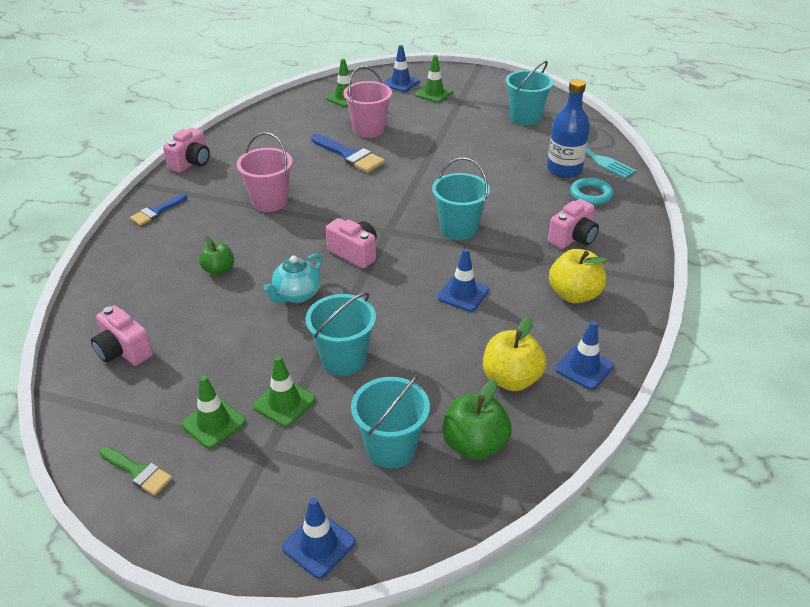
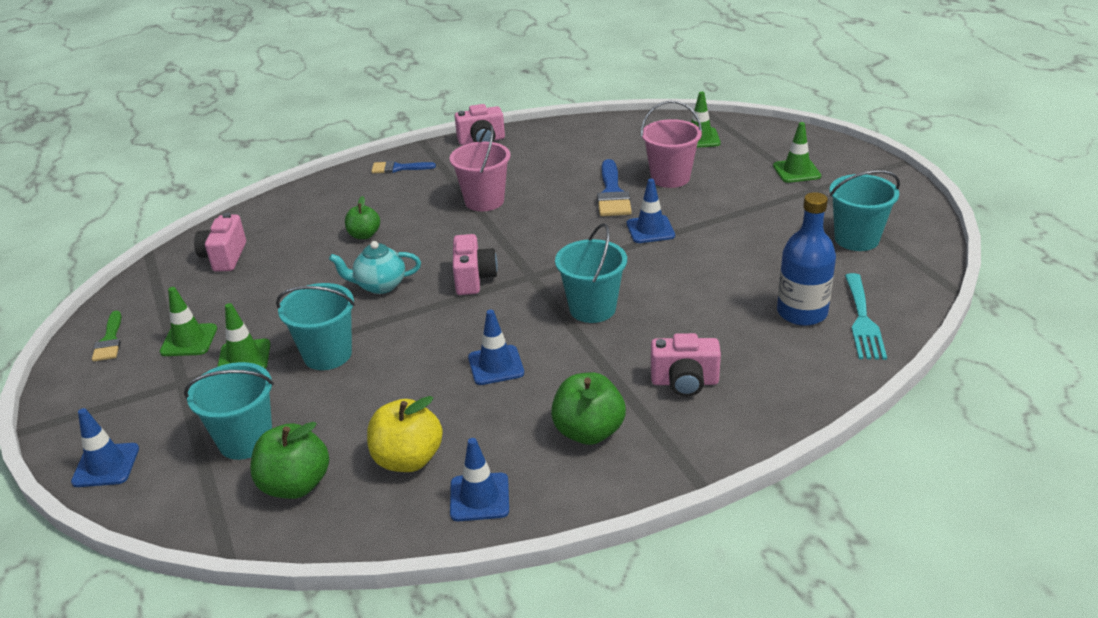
camera: 50 degrees right, 5 degrees down
blue traffic cone [383,45,419,92] -> blue traffic cone moved to [627,179,675,243]
yellow apple [549,249,607,303] -> green apple [551,372,626,445]
turquoise ring [570,177,613,205] -> none

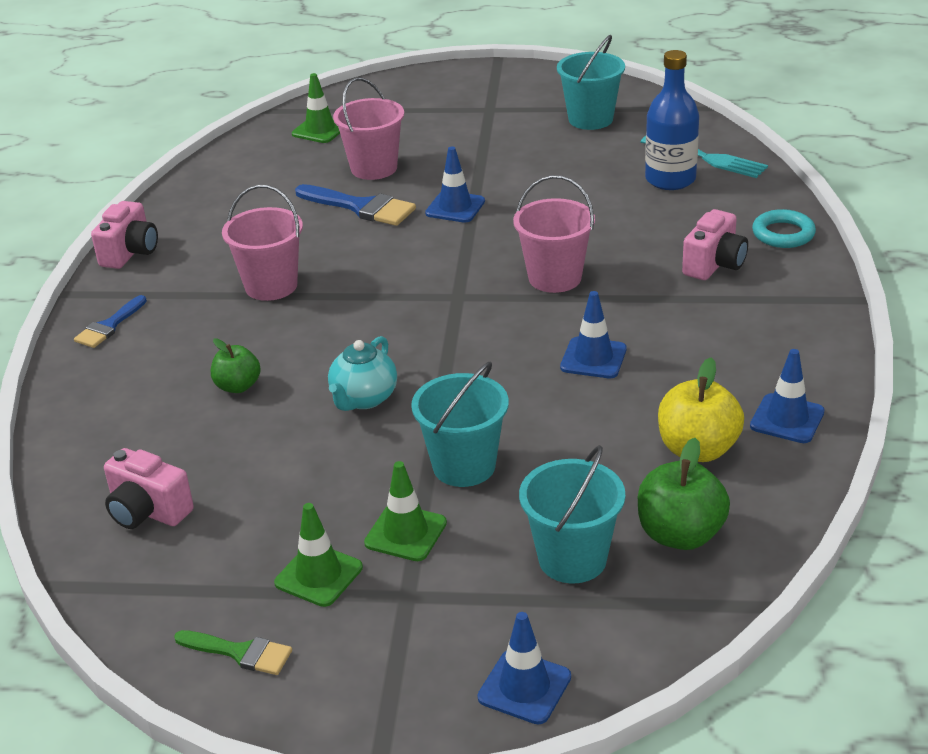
camera: 60 degrees left, 0 degrees up
pink camera [453,234,498,295] -> none
green apple [551,372,626,445] -> none
turquoise bucket [555,223,627,323] -> pink bucket [513,175,595,293]
green traffic cone [773,122,821,183] -> none
none -> turquoise ring [752,209,816,248]

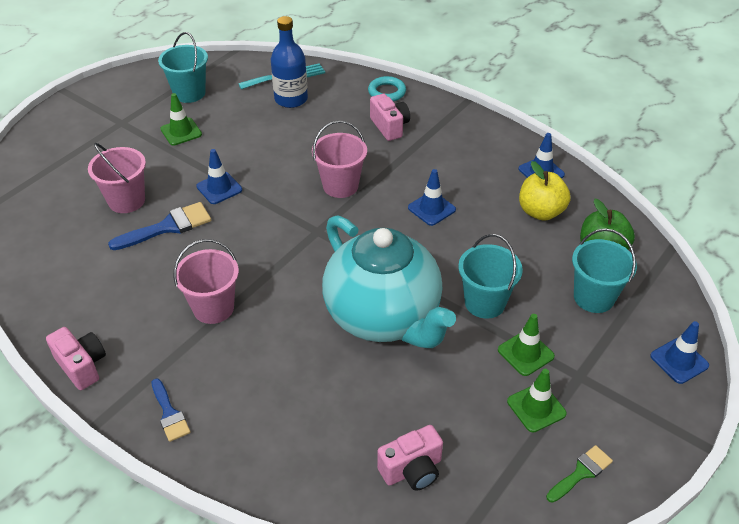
camera: 60 degrees left, 10 degrees up
green apple [211,339,261,393] -> none
green traffic cone [292,73,340,143] -> green traffic cone moved to [161,93,202,146]
turquoise teapot [328,336,397,411] -> turquoise teapot [322,215,456,348], size x2.40

